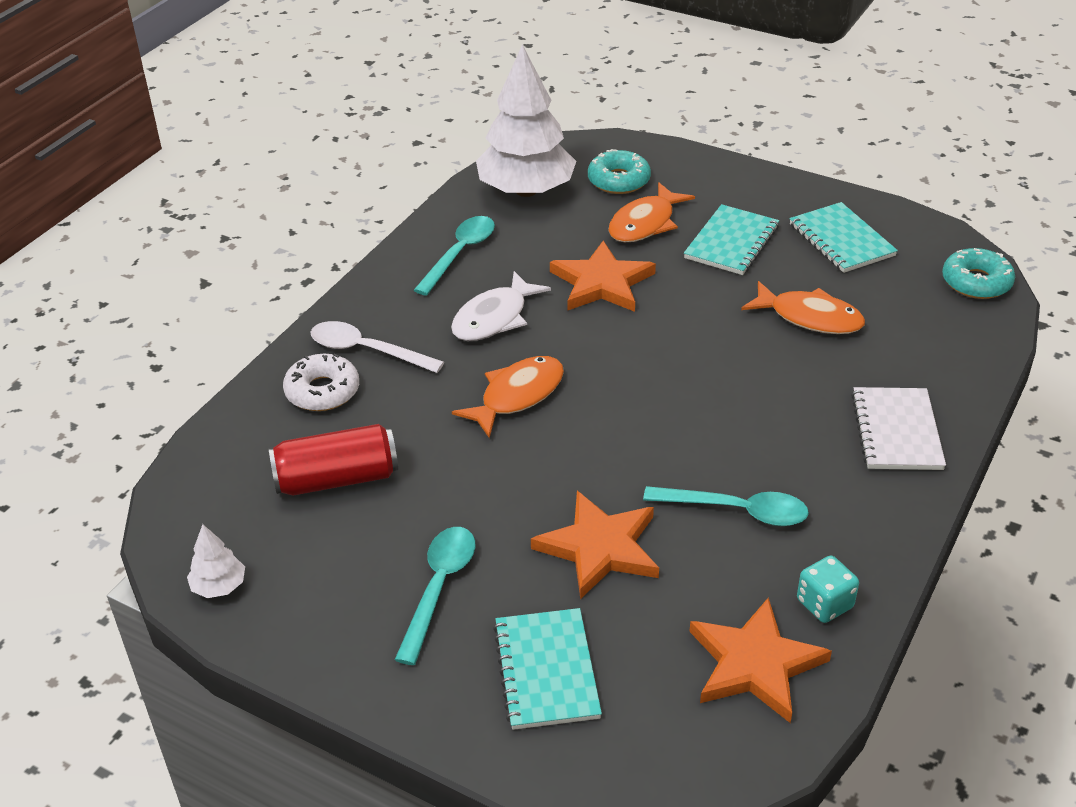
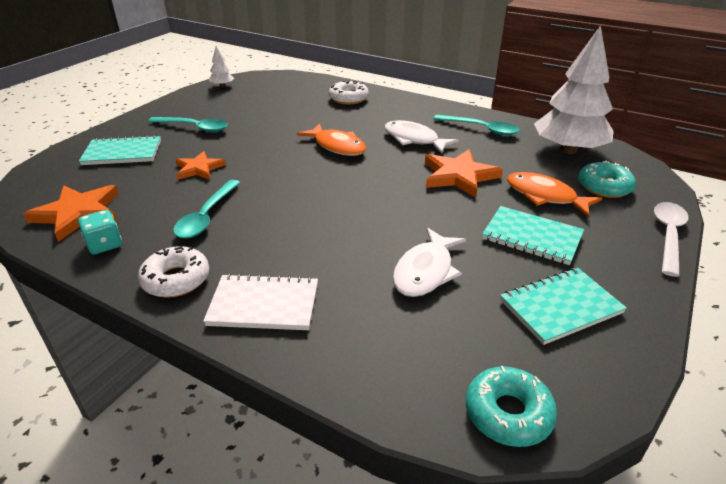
camera: 90 degrees right, 5 degrees down
red can [269,424,398,496] -> none
white spoon [311,321,444,373] -> white spoon moved to [654,202,689,277]
orange star [531,491,659,599] -> orange star [176,151,226,180], size x0.64
orange fish [741,281,865,334] -> white fish [393,228,466,297]
none -> white donut [138,246,209,298]

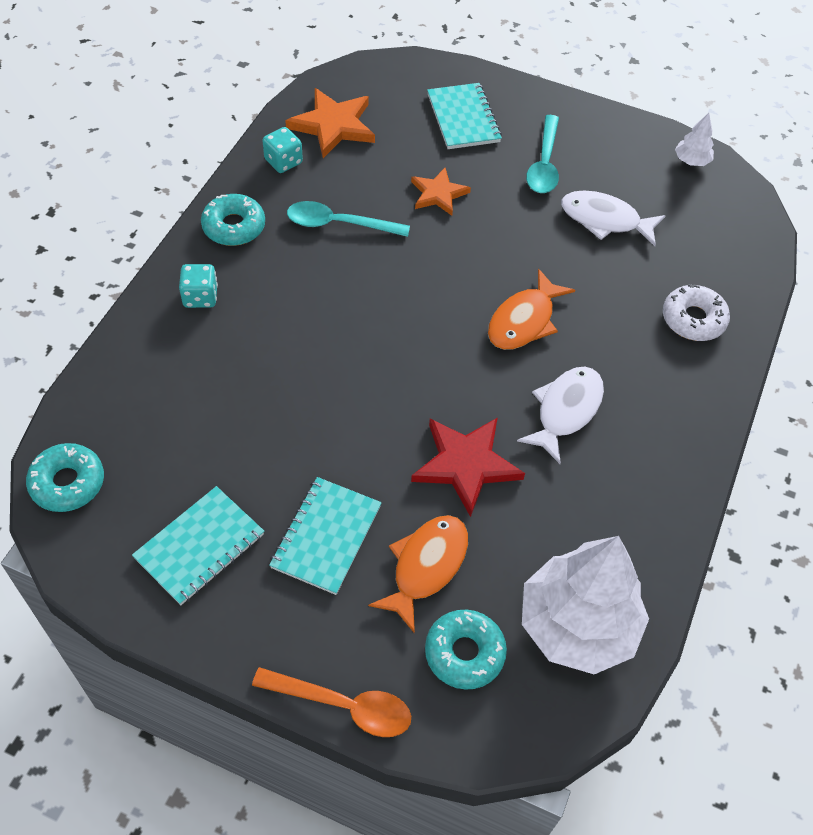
camera: 80 degrees right, 20 degrees up
white donut [138,246,209,298] -> turquoise donut [201,194,265,246]
white notebook [203,274,318,330] -> turquoise dice [179,264,218,308]
white fish [393,228,466,297] -> white fish moved to [561,190,666,246]
orange star [425,149,503,198] -> red star [411,417,525,517]
turquoise spoon [433,115,520,136] -> none
turquoise notebook [500,268,627,345] -> turquoise notebook turned 75 degrees clockwise [132,486,264,605]
white spoon [654,202,689,277] -> orange spoon [252,667,411,737]

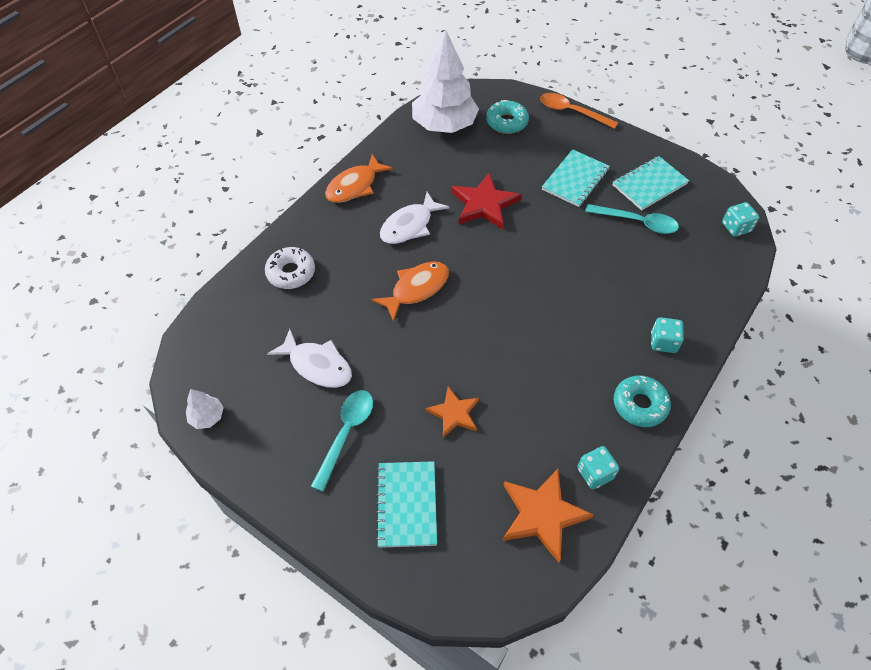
camera: 165 degrees left, 0 degrees up
turquoise donut [26,443,104,512] -> turquoise dice [722,202,759,237]
turquoise spoon [287,201,410,237] -> turquoise spoon moved to [585,204,679,234]
orange fish [368,515,468,633] -> orange fish moved to [325,154,393,203]

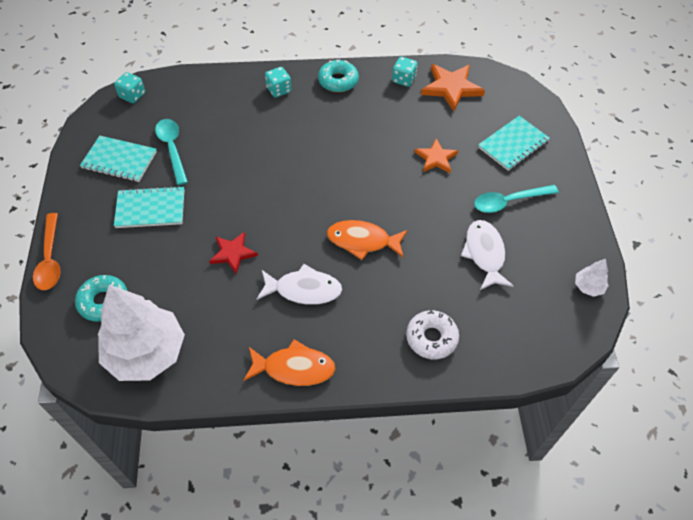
camera: 130 degrees left, 0 degrees up
red star [451,173,522,229] -> red star [209,232,258,274], size x0.64

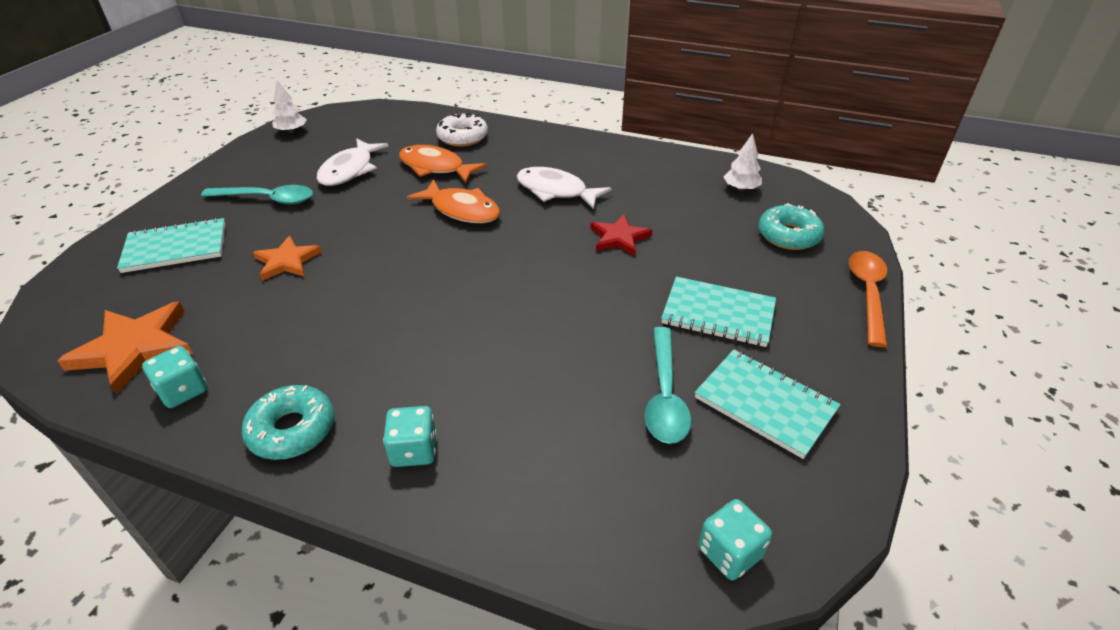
camera: 155 degrees left, 15 degrees down
white tree [98,285,185,381] -> white tree [724,133,762,191], size x0.42
orange fish [243,339,335,386] -> orange fish moved to [399,145,487,183]

